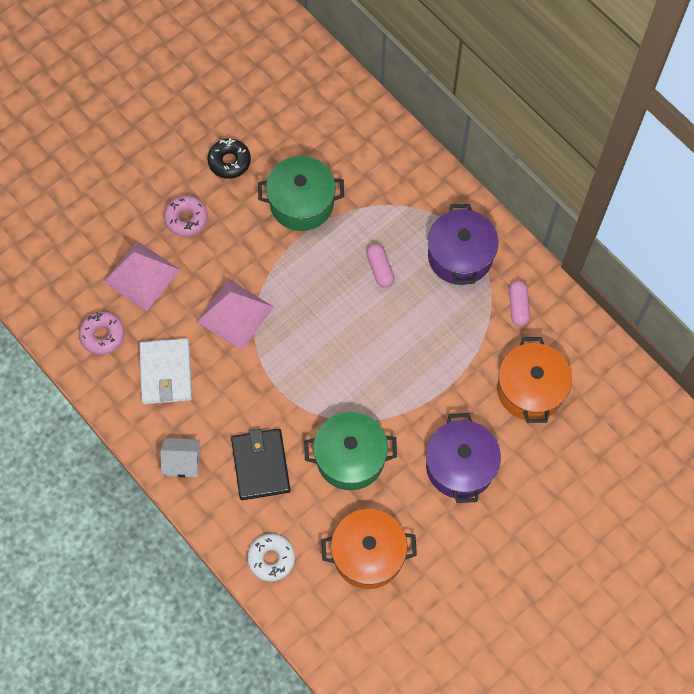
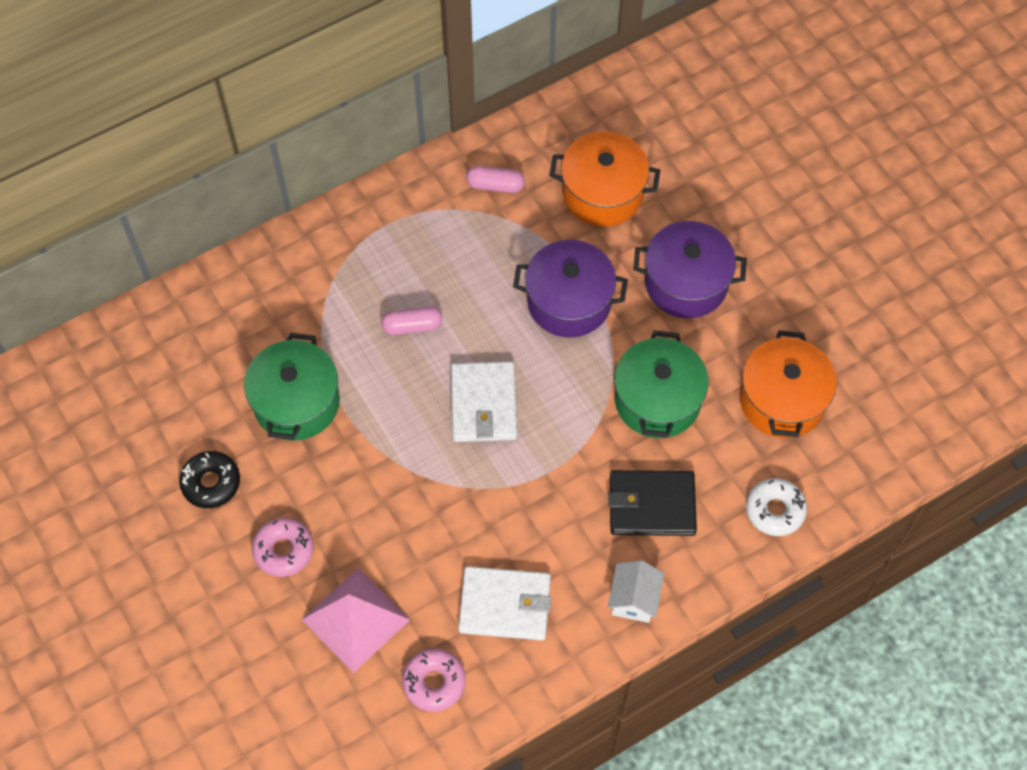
camera: 80 degrees left, 5 degrees down
pink pyramid [197,279,273,350] -> none
purple pot [428,204,498,285] -> purple pot moved to [513,240,628,338]
none -> white wallet [451,361,517,442]

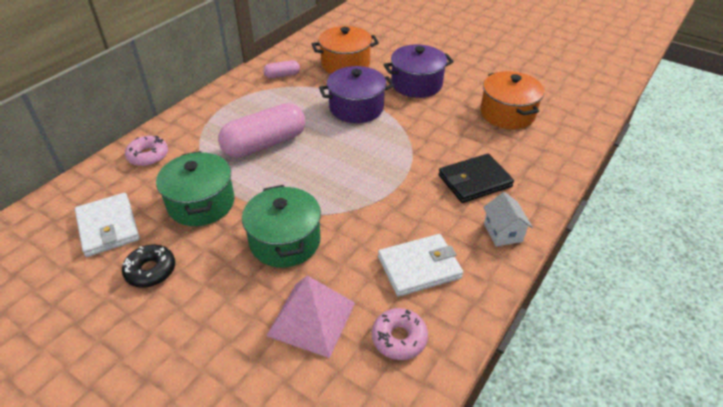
camera: 25 degrees left, 20 degrees down
pink donut [252,518,313,577] -> pink donut moved to [125,136,168,166]
pink capsule [381,306,443,335] -> pink capsule [218,103,305,158], size x2.11
white wallet [451,361,517,442] -> white wallet moved to [75,193,140,257]
green pot [615,330,708,438] -> green pot moved to [242,185,321,267]
white donut [746,478,807,536] -> none

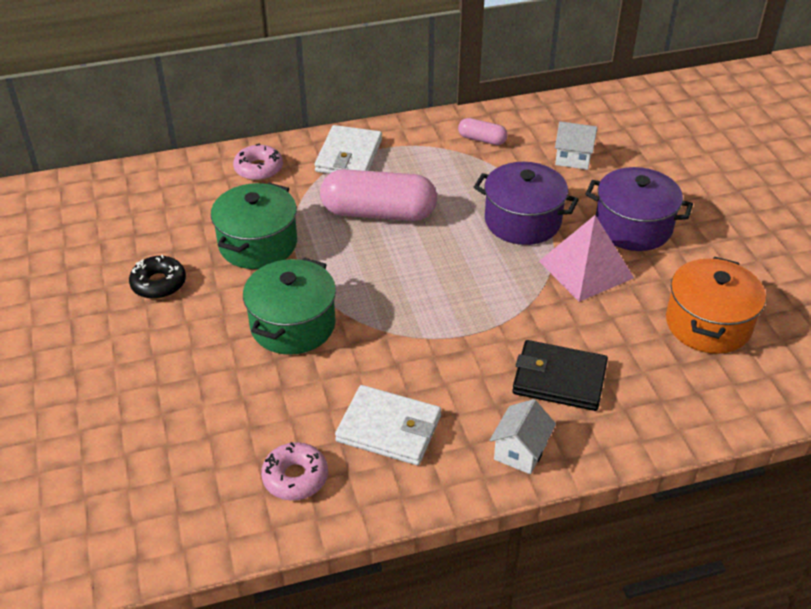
camera: 40 degrees right, 0 degrees up
white wallet [75,193,140,257] -> white wallet moved to [314,125,382,174]
pink pyramid [266,275,355,358] -> pink pyramid moved to [539,215,634,302]
orange pot [312,26,379,74] -> white house [555,121,597,170]

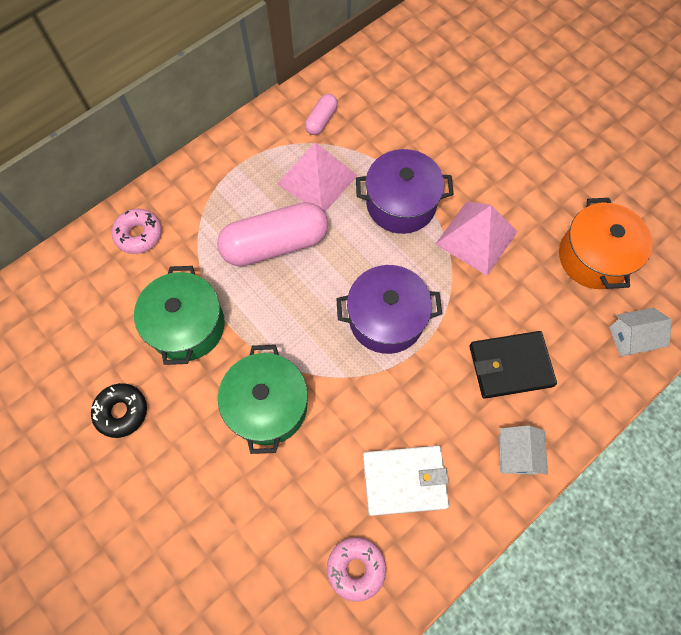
camera: 25 degrees left, 25 degrees up
white wallet [314,125,382,174] -> none
pink capsule [458,118,508,145] -> pink capsule turned 60 degrees counterclockwise [305,94,338,135]
white house [555,121,597,170] -> white house moved to [609,308,672,357]
purple pot [586,167,693,251] -> purple pot moved to [336,265,442,354]
none -> pink pyramid [277,142,358,212]

